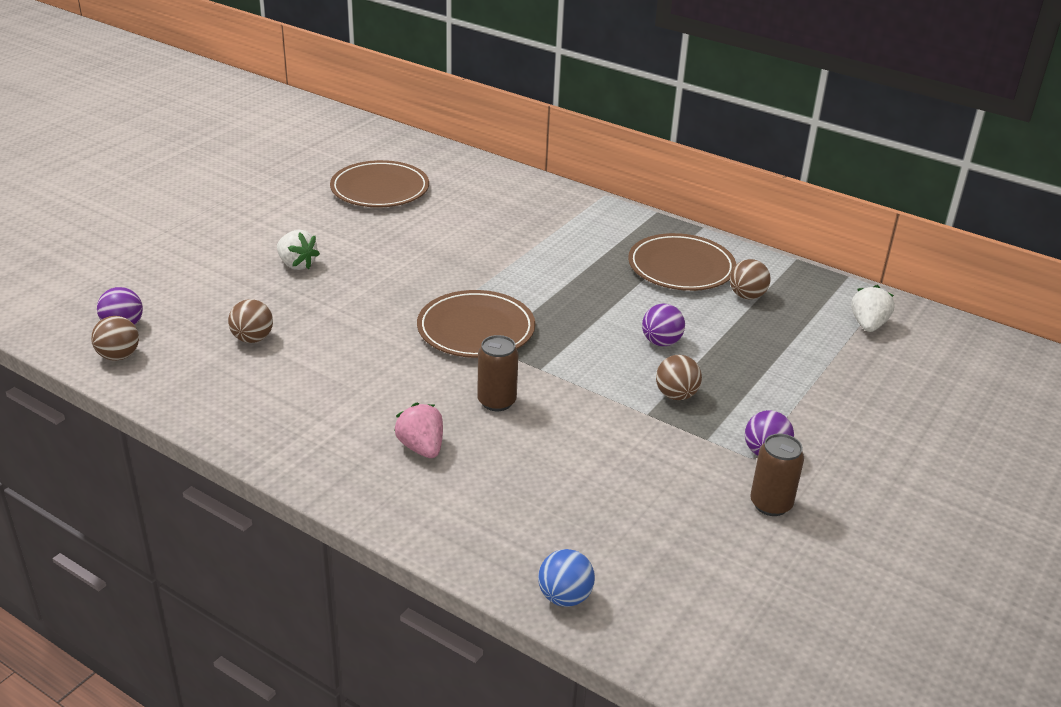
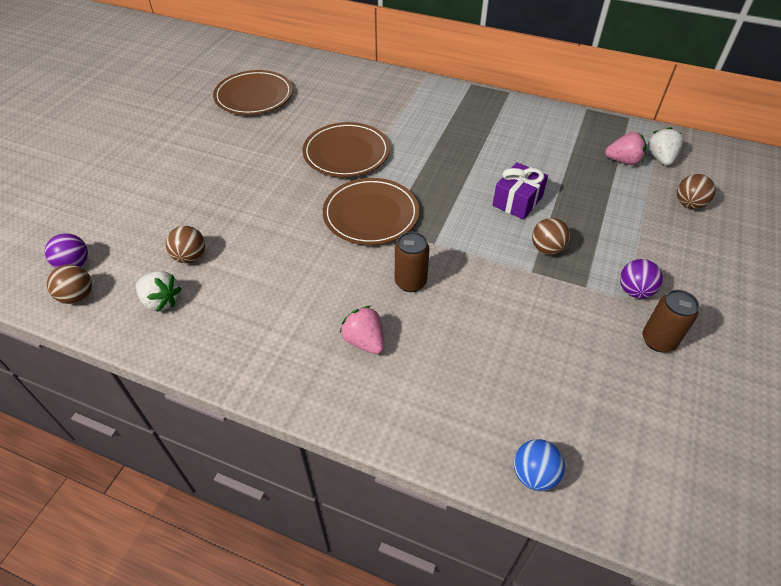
camera: 10 degrees left, 15 degrees up
white strawberry [277,230,320,270] -> white strawberry moved to [136,271,182,312]
brown plate [628,233,736,291] -> brown plate moved to [303,122,390,177]
purple ball [642,304,685,346] -> purple gift [493,162,548,220]
brown ball [730,259,771,299] -> brown ball moved to [677,174,716,209]
none -> pink strawberry [605,132,646,165]

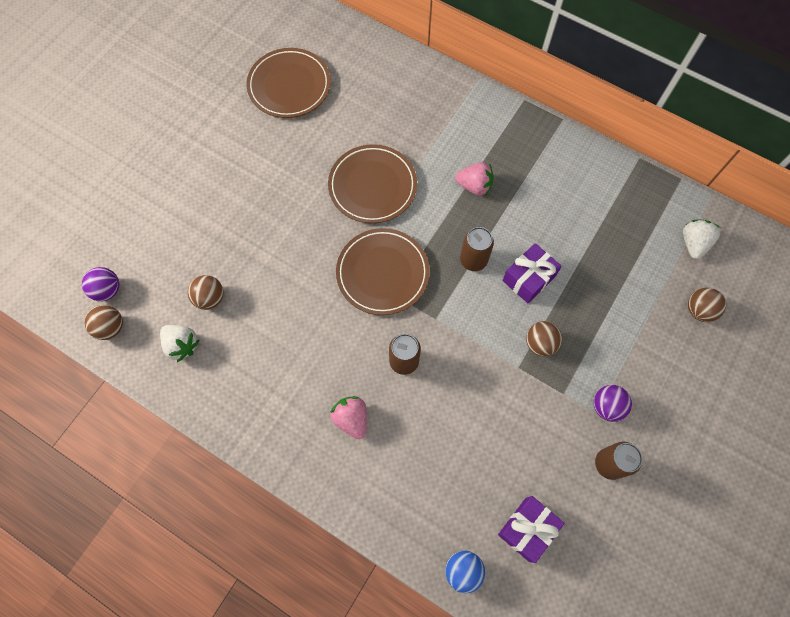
camera: 10 degrees right, 20 degrees up
pink strawberry [605,132,646,165] -> pink strawberry moved to [455,162,494,196]
none -> brown can [460,227,494,271]
none -> purple gift [498,496,565,563]

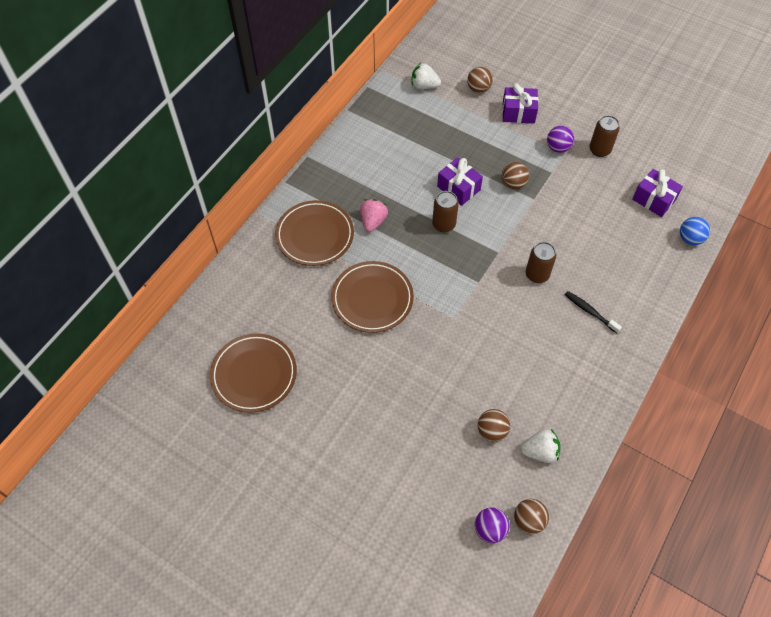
camera: 90 degrees left, 10 degrees down
white strawberry [160,325,200,362] -> white strawberry turned 45 degrees clockwise [521,429,561,463]
pink strawberry [330,396,367,439] -> black toothbrush [565,291,622,333]
brown plate [336,228,430,315] -> brown plate moved to [275,200,354,266]
none -> purple gift [502,83,538,124]

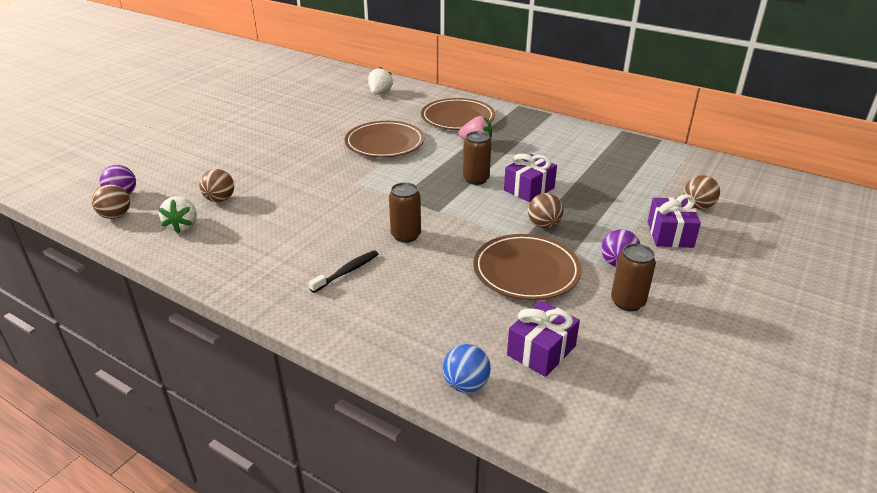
camera: 90 degrees right, 25 degrees down
brown plate [210,333,297,413] -> brown plate moved to [473,234,582,300]
white strawberry [412,63,441,89] -> white strawberry moved to [368,67,393,95]

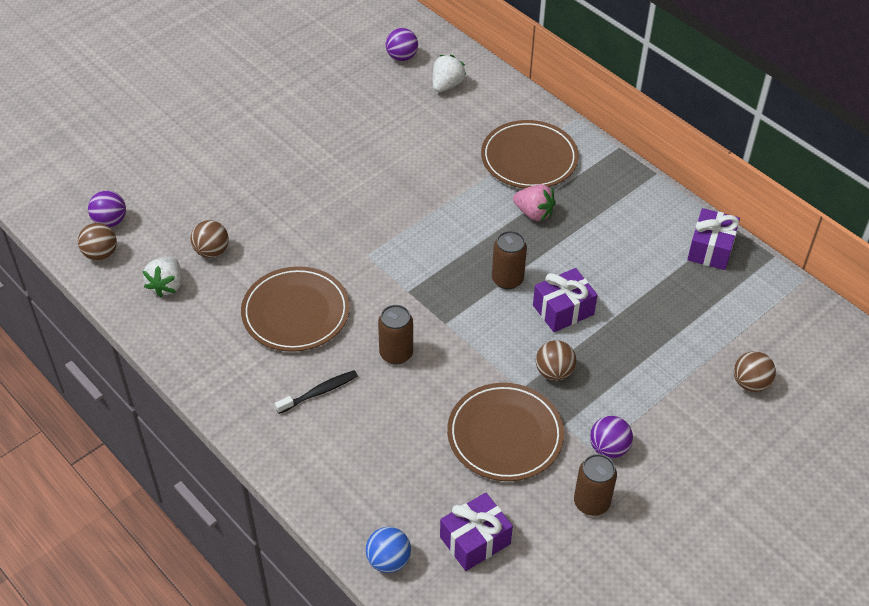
camera: 15 degrees right, 15 degrees up
brown plate [345,121,425,158] -> brown plate moved to [241,266,350,352]
purple gift [648,194,701,248] -> purple gift moved to [687,208,740,270]
none -> purple ball [386,28,418,61]

